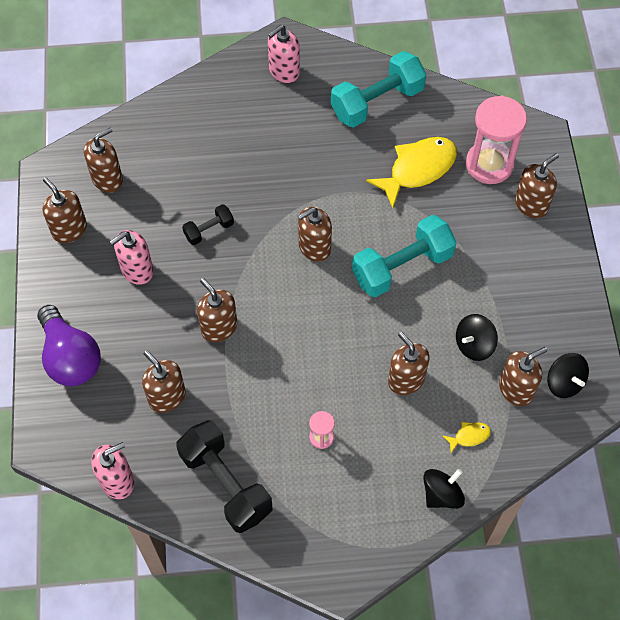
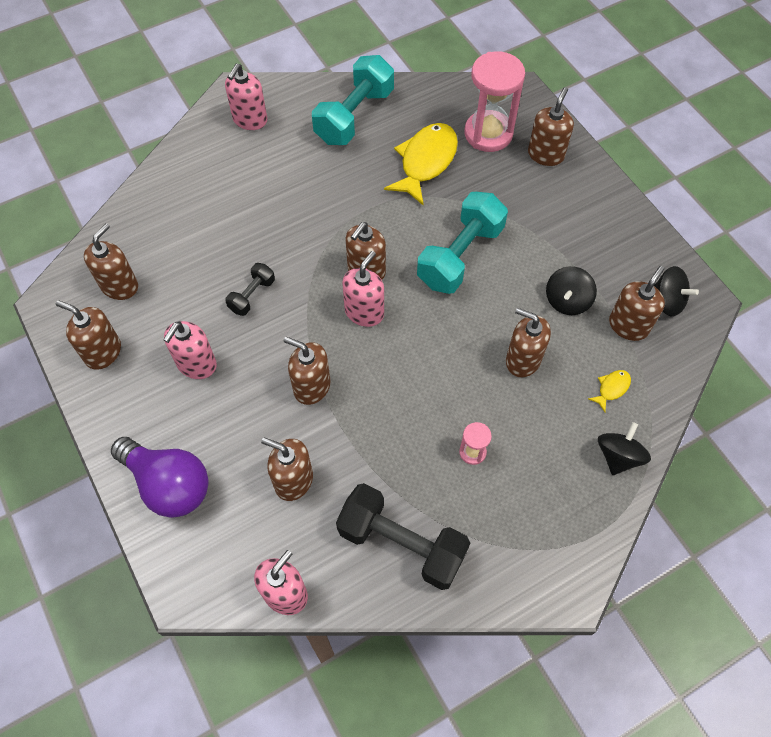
camera: 25 degrees left, 0 degrees up
none -> pink soap dispenser [342,251,384,327]

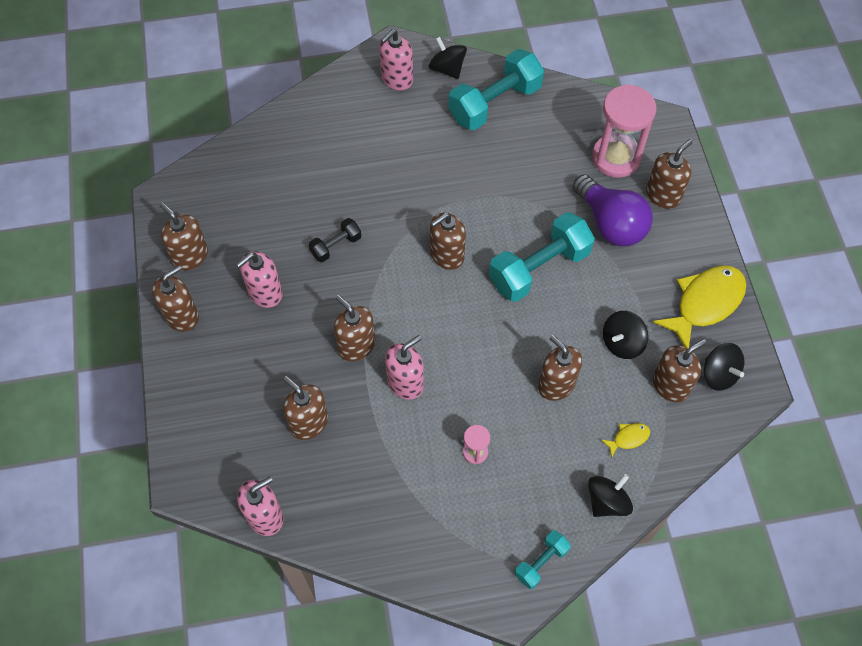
camera: 20 degrees right, 0 degrees up
brown soap dispenser [84,223,138,300] -> brown soap dispenser moved to [152,265,199,332]
purple light bulb [111,437,209,518] -> purple light bulb moved to [573,174,653,246]
black dumbbell [336,483,470,590] -> none
pink soap dispenser [342,251,384,327] -> pink soap dispenser moved to [385,335,424,400]
yellow fish [384,123,458,205] -> yellow fish moved to [653,266,747,348]
none -> black spinning top [429,37,467,79]
none -> turquoise dumbbell [515,530,571,589]

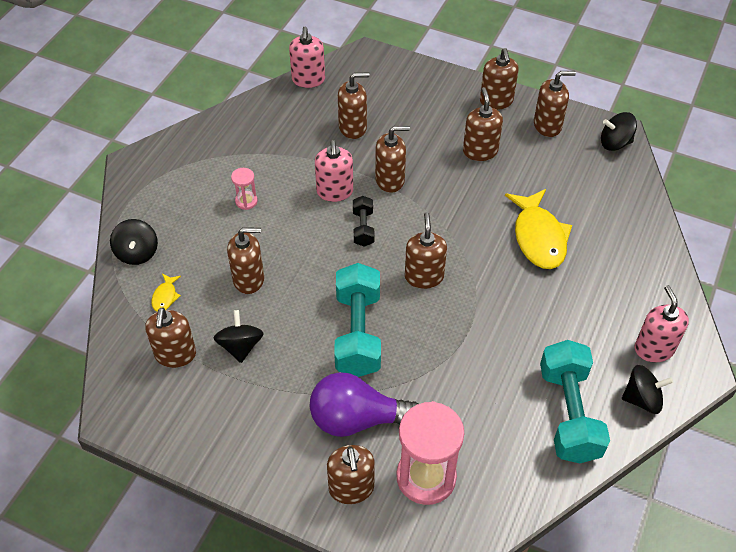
camera: 125 degrees right, 10 degrees down
pink soap dispenser [236,251,282,308] -> brown soap dispenser [463,87,503,161]
black dumbbell [309,218,361,262] -> black dumbbell moved to [353,196,375,247]
turquoise dumbbell [515,530,571,589] -> none
yellow fish [653,266,747,348] -> yellow fish moved to [505,189,572,269]
black spinning top [704,343,744,391] -> black spinning top moved to [601,112,637,151]

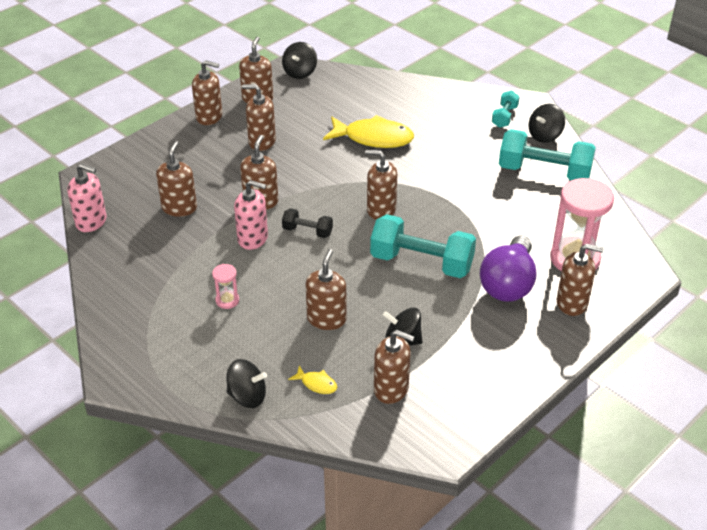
camera: 70 degrees left, 10 degrees down
black spinning top [622,365,673,414] -> black spinning top turned 150 degrees counterclockwise [529,104,565,143]
pink soap dispenser [634,285,689,362] -> turquoise dumbbell [492,90,520,128]

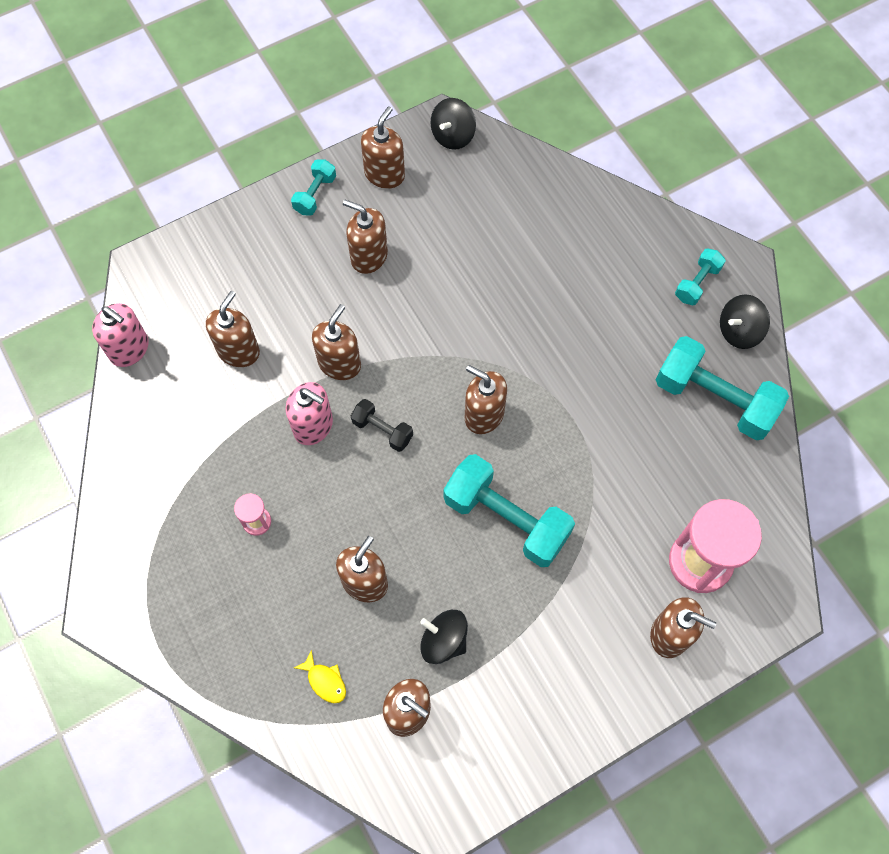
camera: 15 degrees right, 25 degrees up
brown soap dispenser [192,60,222,125] -> turquoise dumbbell [291,159,336,216]
black spinning top [227,359,267,408] -> none
yellow fish [323,115,414,148] -> none
purple light bulb [480,235,537,302] -> none

